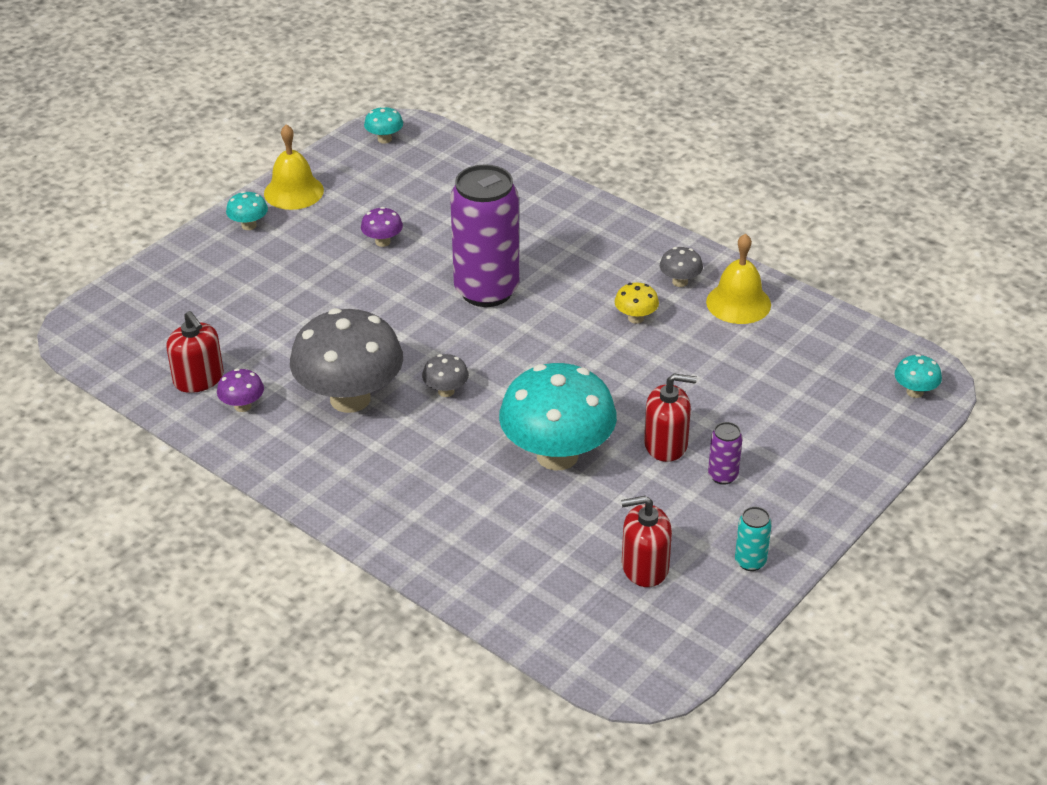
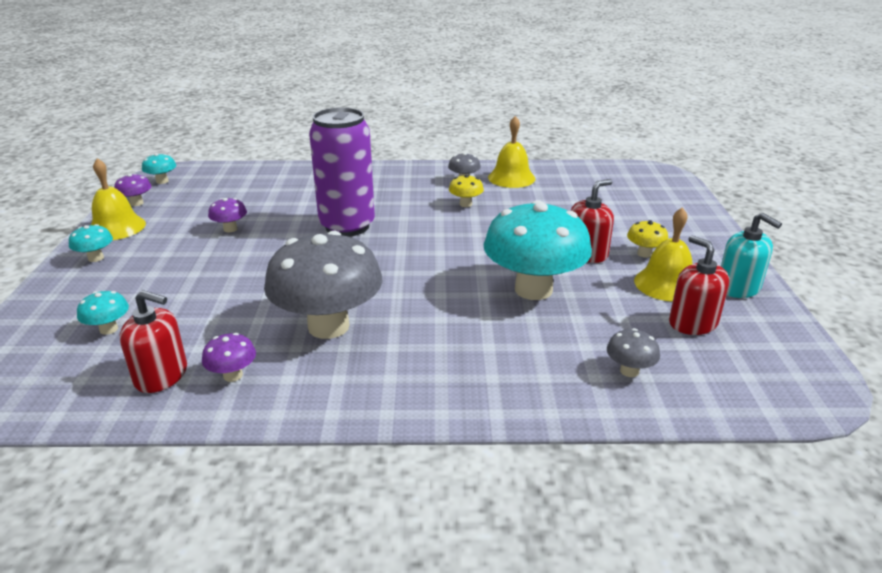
camera: 40 degrees left, 10 degrees down
grey mushroom [422,354,469,397] -> grey mushroom moved to [607,328,660,377]
red soap dispenser [621,496,672,587] -> red soap dispenser turned 105 degrees clockwise [669,235,729,335]
purple can [708,422,743,485] -> yellow mushroom [627,220,668,258]
turquoise can [735,507,772,571] -> turquoise soap dispenser [721,213,782,298]
turquoise mushroom [895,354,942,398] -> turquoise mushroom moved to [77,291,129,335]
none -> purple mushroom [114,174,152,206]
none -> yellow bell [634,207,692,302]

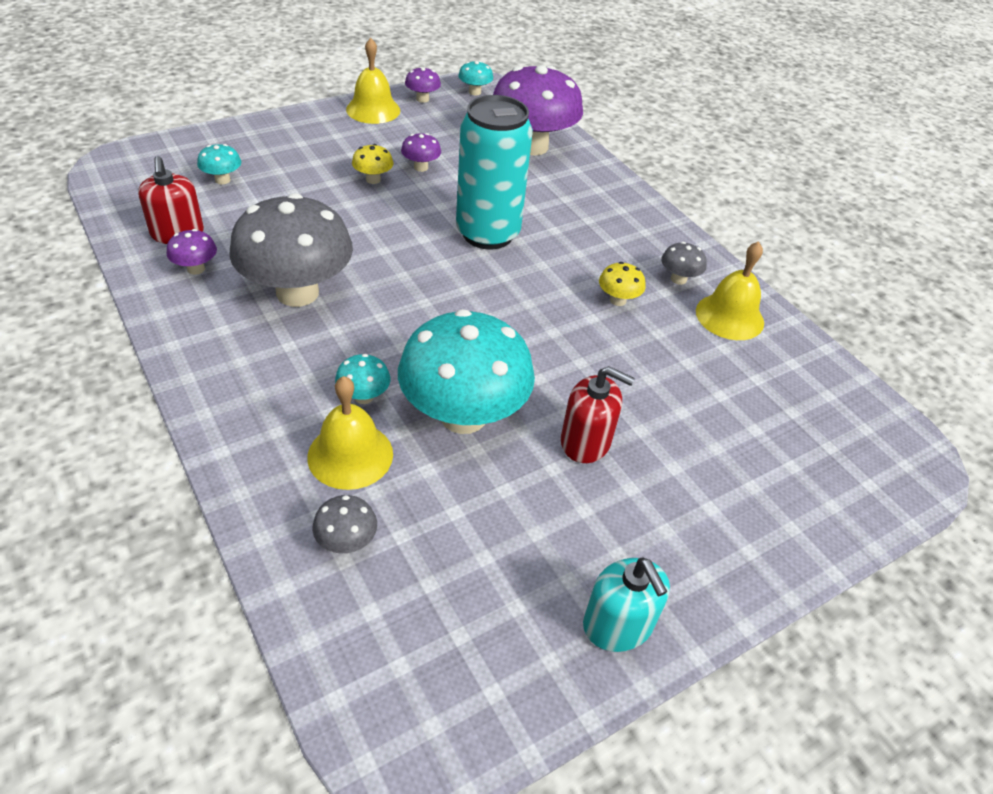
camera: 55 degrees right, 15 degrees up
turquoise mushroom [69,224,113,262] -> turquoise mushroom moved to [335,354,391,404]
purple can [309,107,375,237] -> turquoise can [456,95,533,250]
yellow mushroom [627,220,668,258] -> yellow mushroom moved to [352,144,393,184]
yellow bell [634,207,692,302] -> yellow bell moved to [307,376,393,490]
red soap dispenser [669,235,729,335] -> none
turquoise soap dispenser [721,213,782,298] -> turquoise soap dispenser turned 45 degrees counterclockwise [583,558,670,652]
none -> purple mushroom [493,65,583,155]

